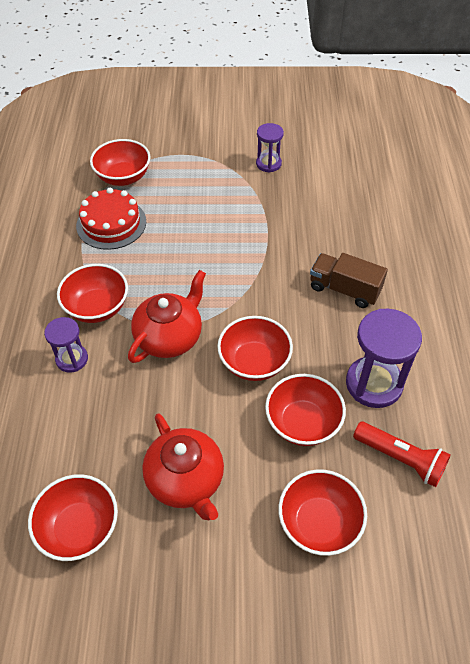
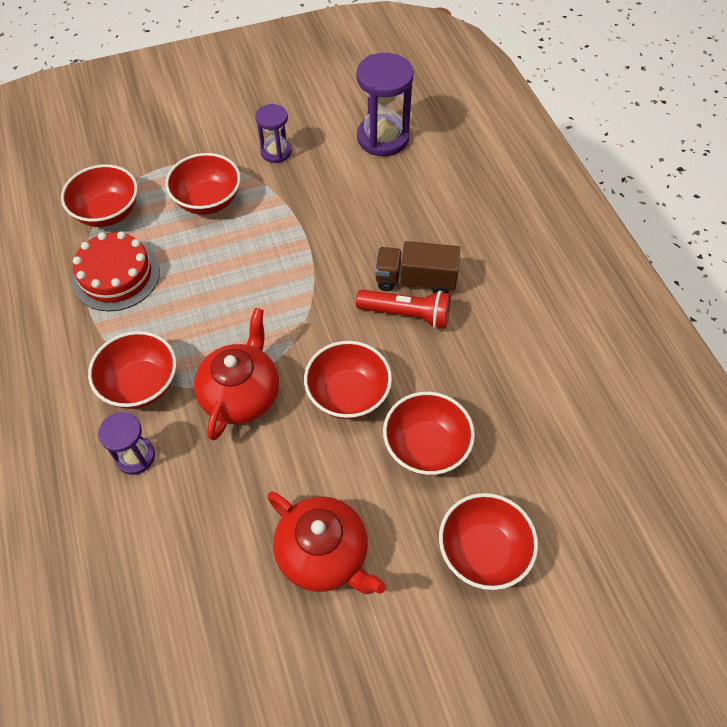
camera: 20 degrees left, 5 degrees up
red bowl [28,474,118,561] -> red bowl moved to [165,153,241,215]
purple hourglass [346,309,422,408] -> purple hourglass moved to [356,53,414,156]
red flashlight [353,422,451,487] -> red flashlight moved to [356,290,451,329]

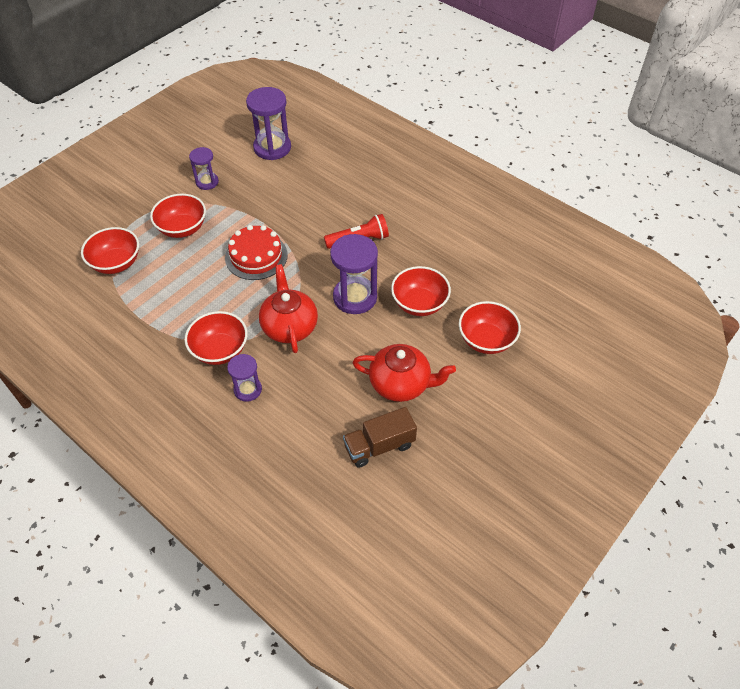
camera: 30 degrees left, 5 degrees down
red cake [72,231,160,311] -> red cake moved to [225,225,288,280]
red bowl [304,341,392,419] -> purple hourglass [330,234,378,314]
brown truck [375,241,460,294] -> brown truck moved to [343,407,417,468]

